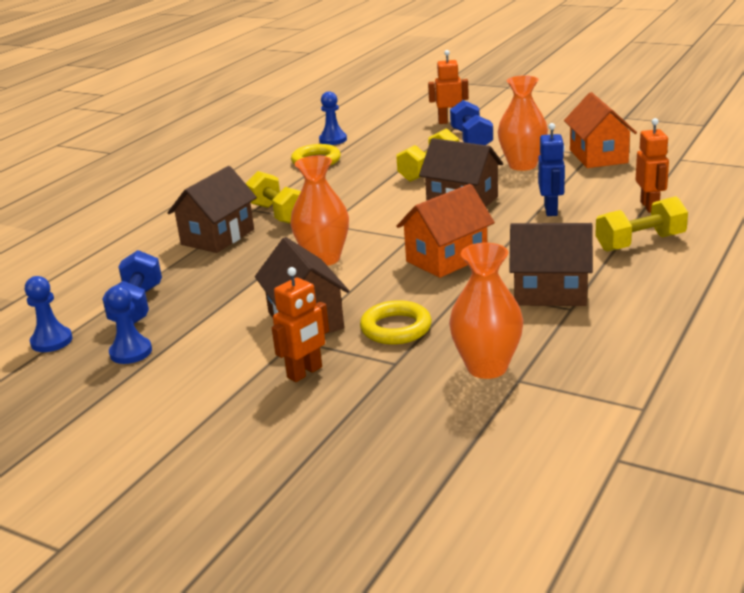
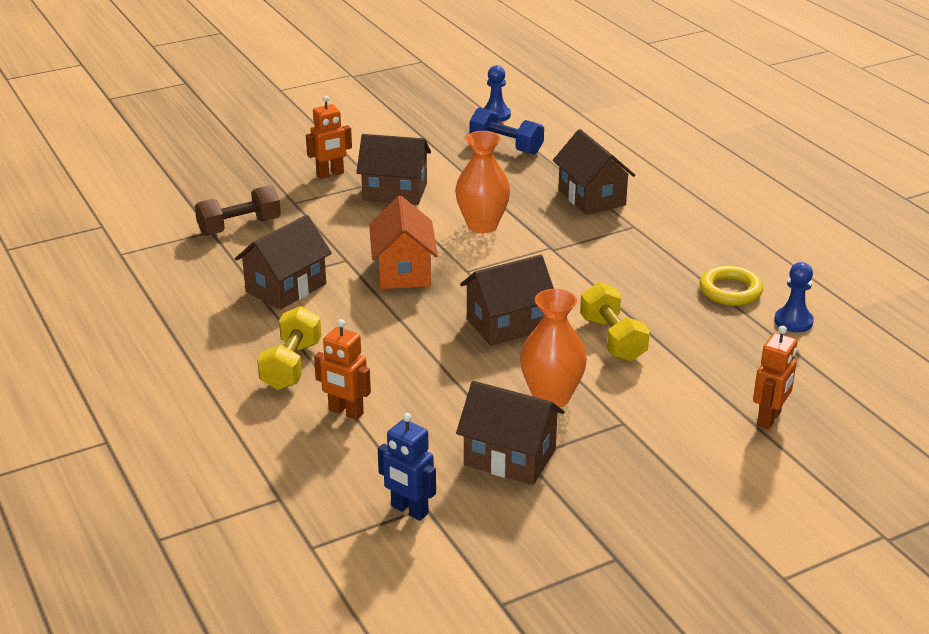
camera: 120 degrees right, 5 degrees up
blue pawn [106,285,152,364] -> none
yellow dumbbell [245,171,301,224] -> none
orange robot [272,267,329,382] -> orange robot turned 105 degrees counterclockwise [306,96,352,179]
yellow ring [360,300,432,344] -> none
orange vase [449,243,523,379] -> brown dumbbell [195,185,281,236]
blue dumbbell [450,100,493,145] -> none
blue robot [538,123,565,216] -> blue robot moved to [378,413,436,521]
orange house [564,92,637,168] -> brown house [456,381,565,485]

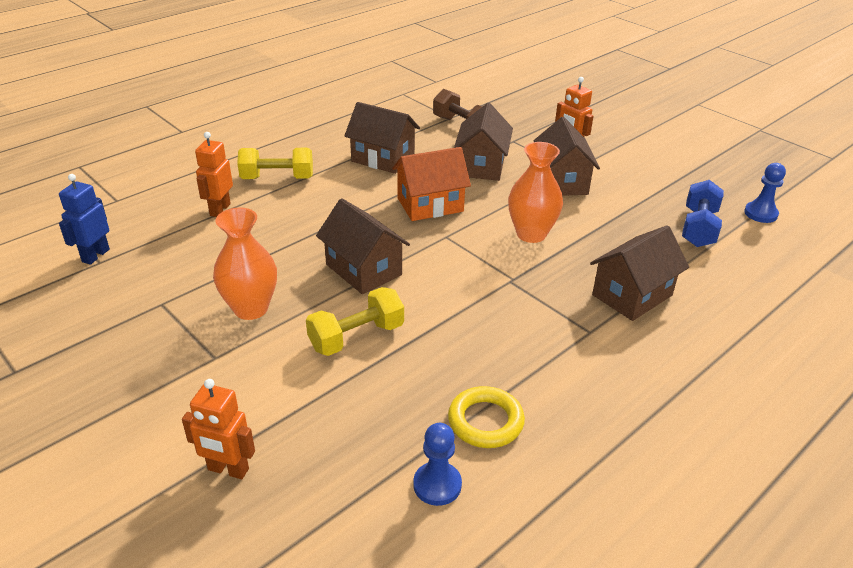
camera: 75 degrees right, 5 degrees up
brown house [456,381,565,485] -> brown house moved to [454,103,513,181]

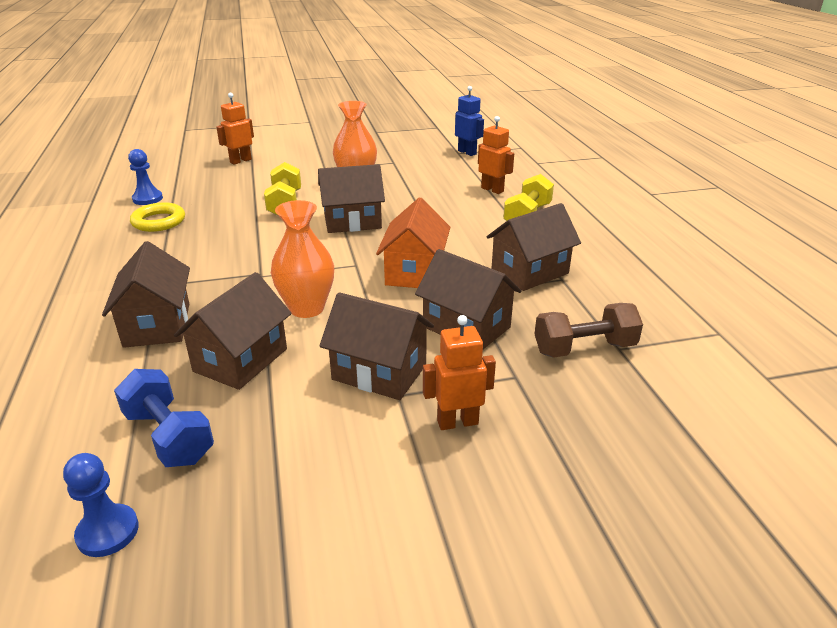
camera: 120 degrees right, 5 degrees down
none -> brown house [174,272,292,390]

